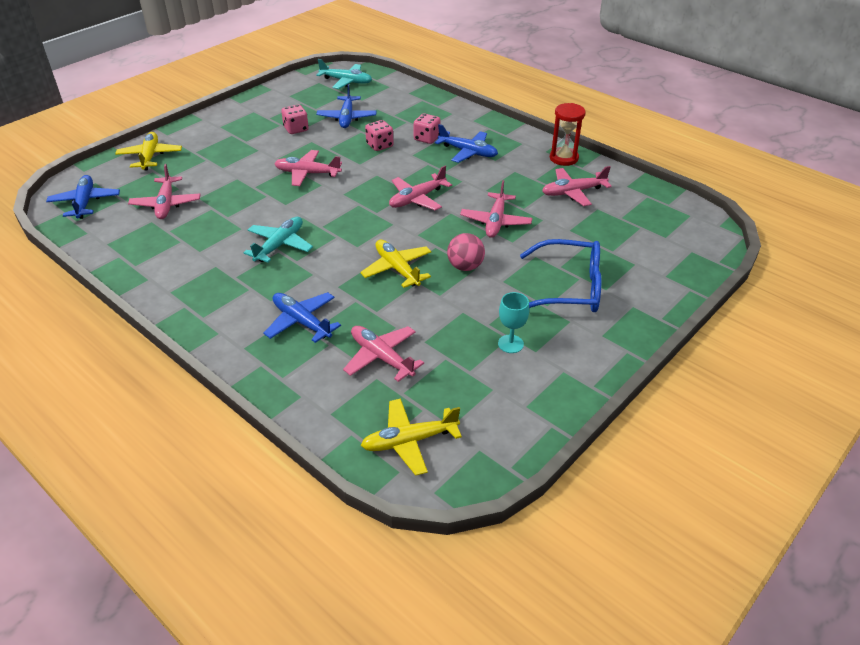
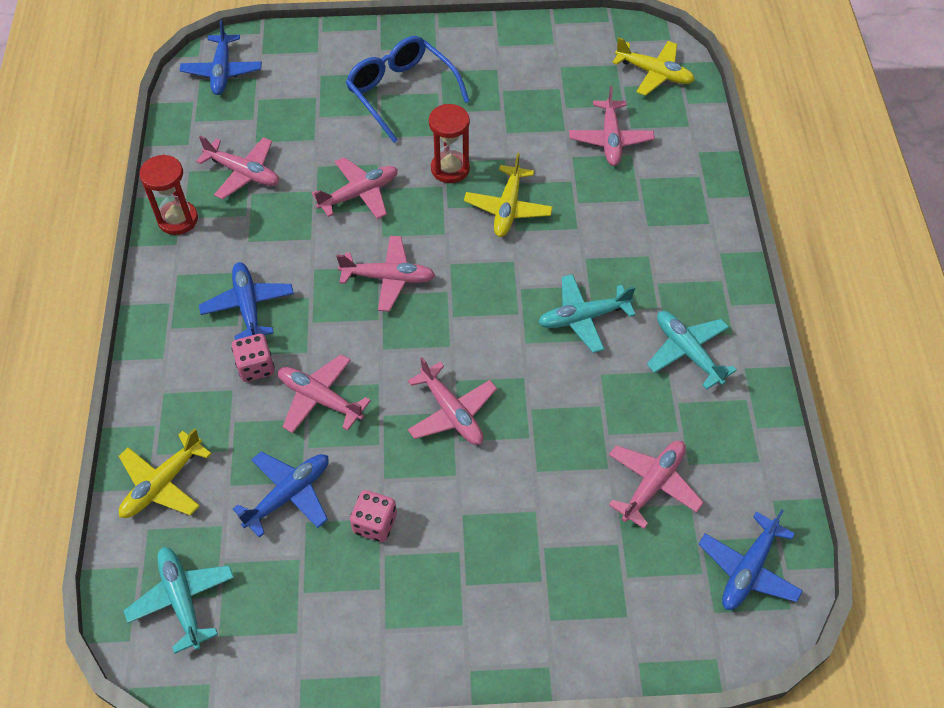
camera: 135 degrees left, 15 degrees up
yellow plane [115,132,182,171] -> yellow plane moved to [119,428,212,518]
blue plane [264,292,341,343] -> blue plane moved to [180,20,262,95]
pink dice [365,120,394,151] -> pink plane [278,354,371,433]
pink ball [447,233,485,271] -> red hourglass [429,104,470,183]
turquoise goblet [498,292,529,353] -> none
none -> turquoise plane [647,311,737,390]

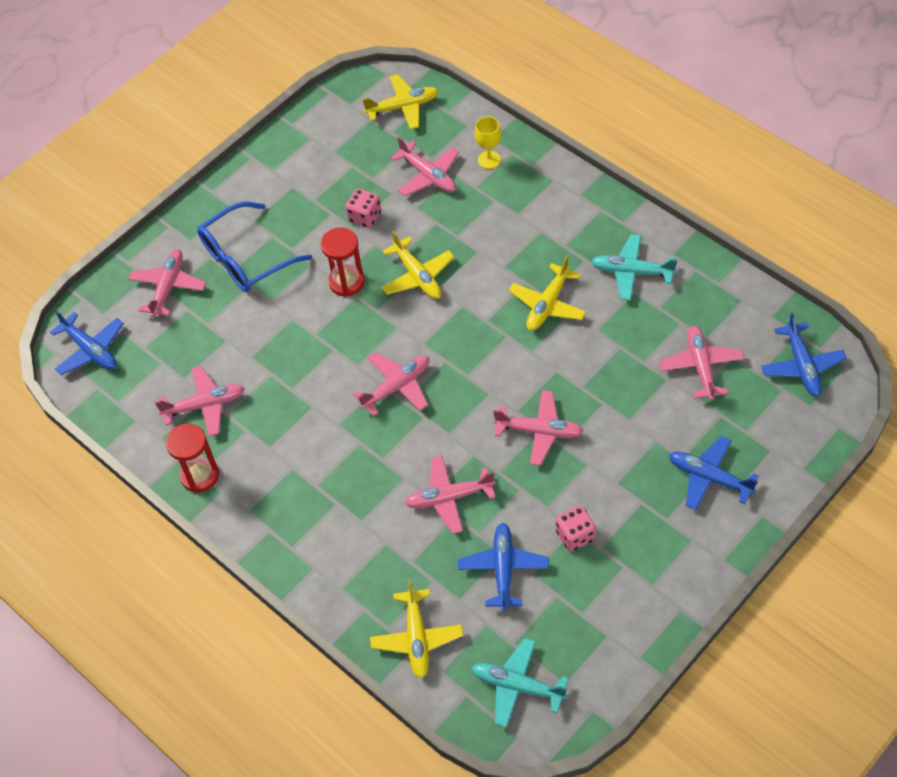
camera: 40 degrees left, 0 degrees up
blue plane [199,262,294,340] -> blue plane moved to [669,436,759,510]
pink dice [232,334,275,382] -> pink dice moved to [345,188,381,228]
pink plane [312,157,398,219] -> pink plane moved to [128,249,206,317]
blue glasses [346,36,470,143] -> blue glasses turned 45 degrees counterclockwise [197,202,312,292]
turquoise plane [538,274,636,353] -> yellow plane [509,256,586,331]
none -> yellow goblet [475,116,501,169]

